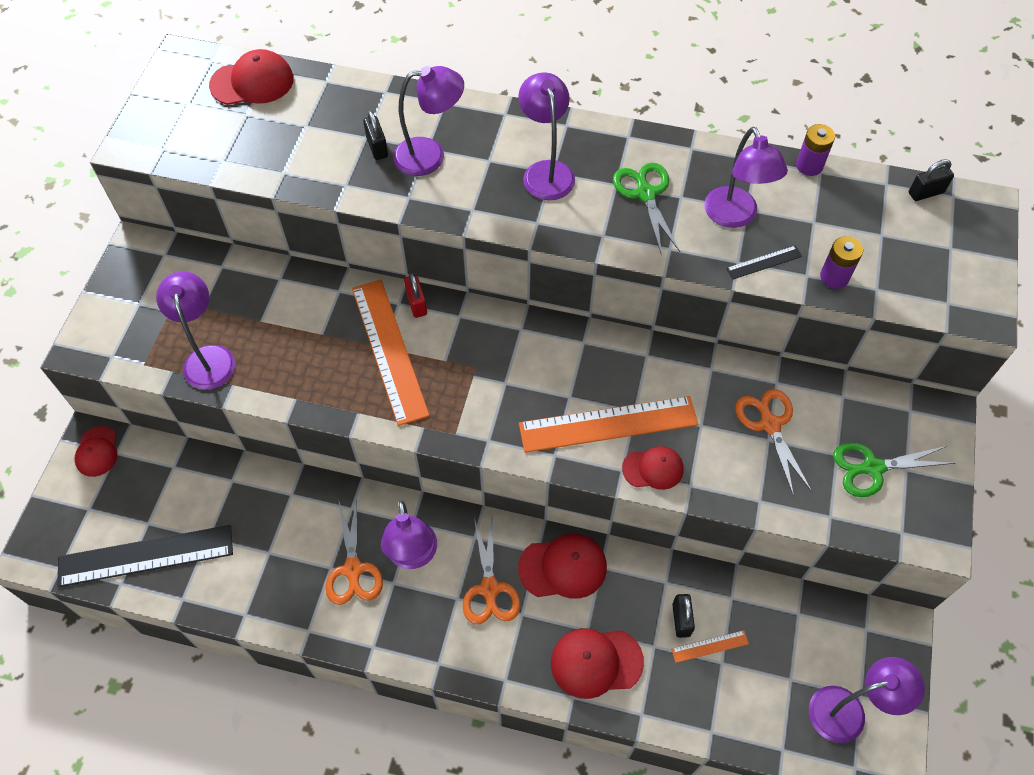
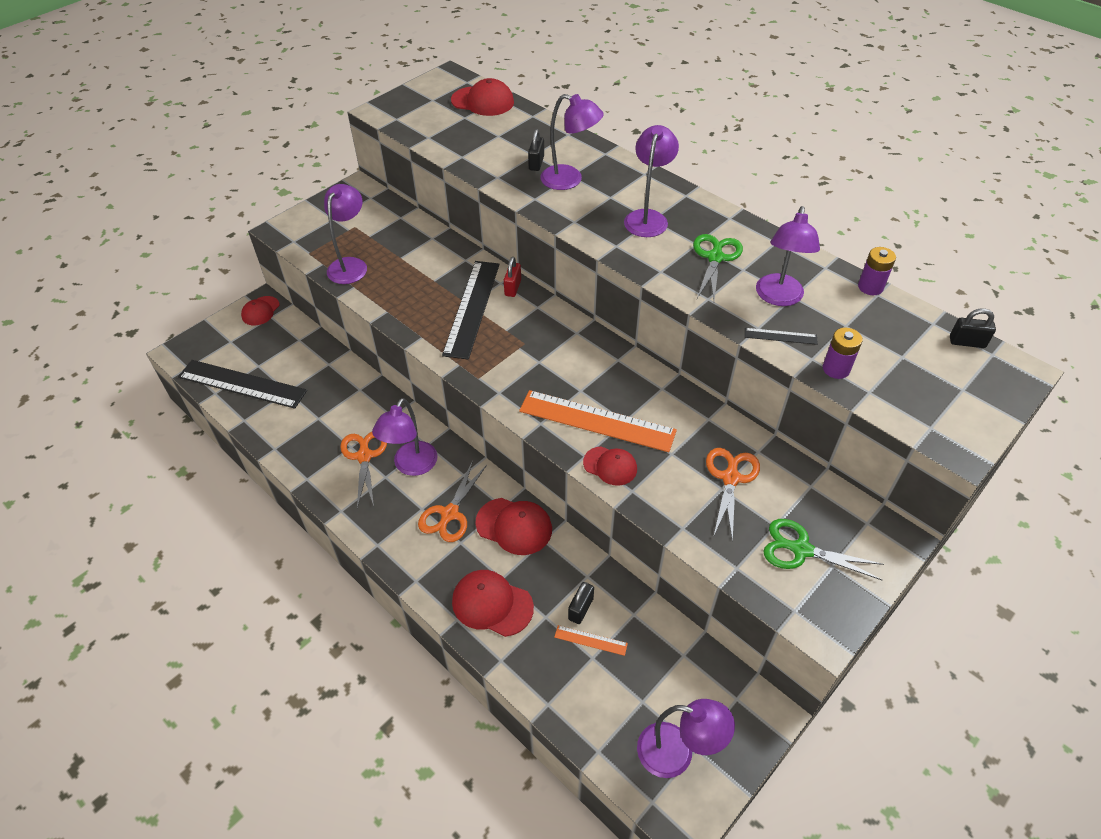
camera: 30 degrees right, 10 degrees down
orange scissors [325,497,383,605] -> orange scissors turned 150 degrees clockwise [340,432,387,509]
orange ruler [352,280,430,426] -> black ruler [442,261,499,360]

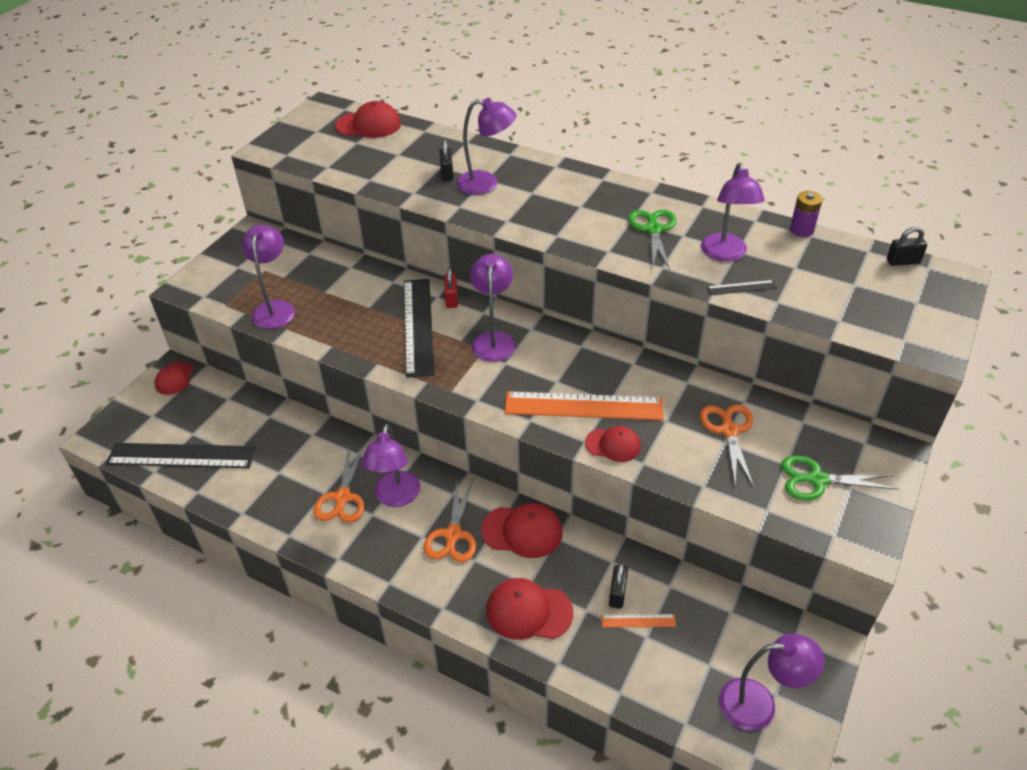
camera: 15 degrees left, 5 degrees down
orange scissors [340,432,387,509] -> orange scissors turned 150 degrees counterclockwise [314,444,365,523]
purple lamp [624,125,679,237] -> purple lamp moved to [470,254,516,362]
purple battery [823,327,863,379] -> none

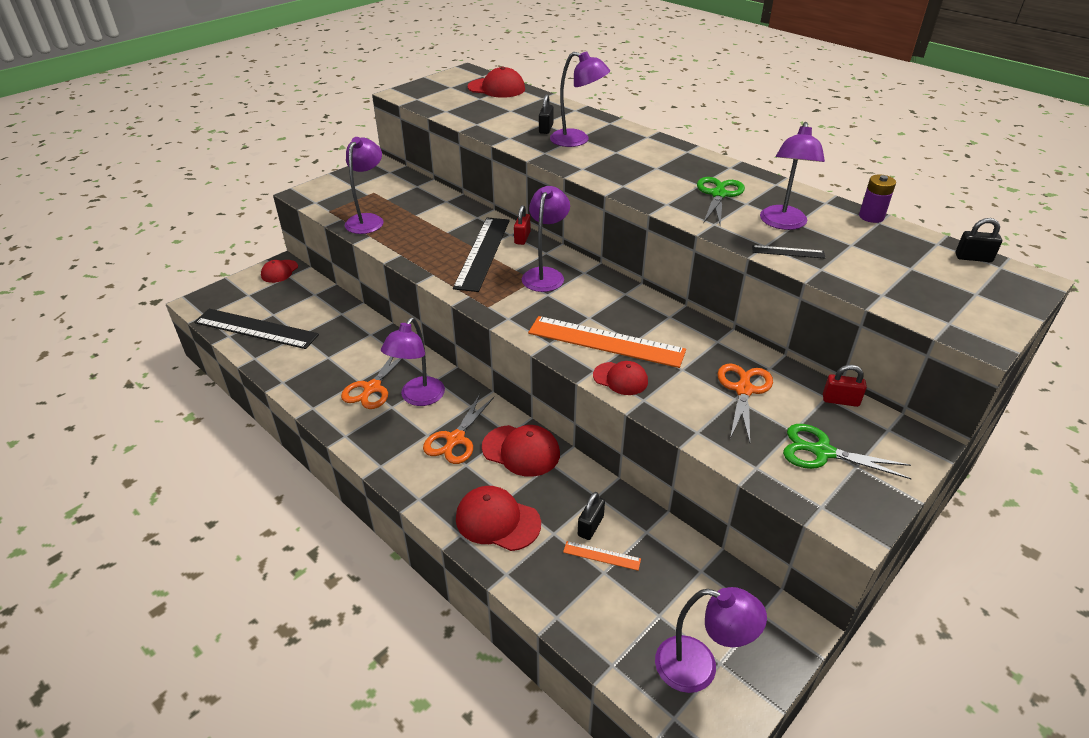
camera: 15 degrees right, 5 degrees down
none -> red padlock [823,365,867,407]

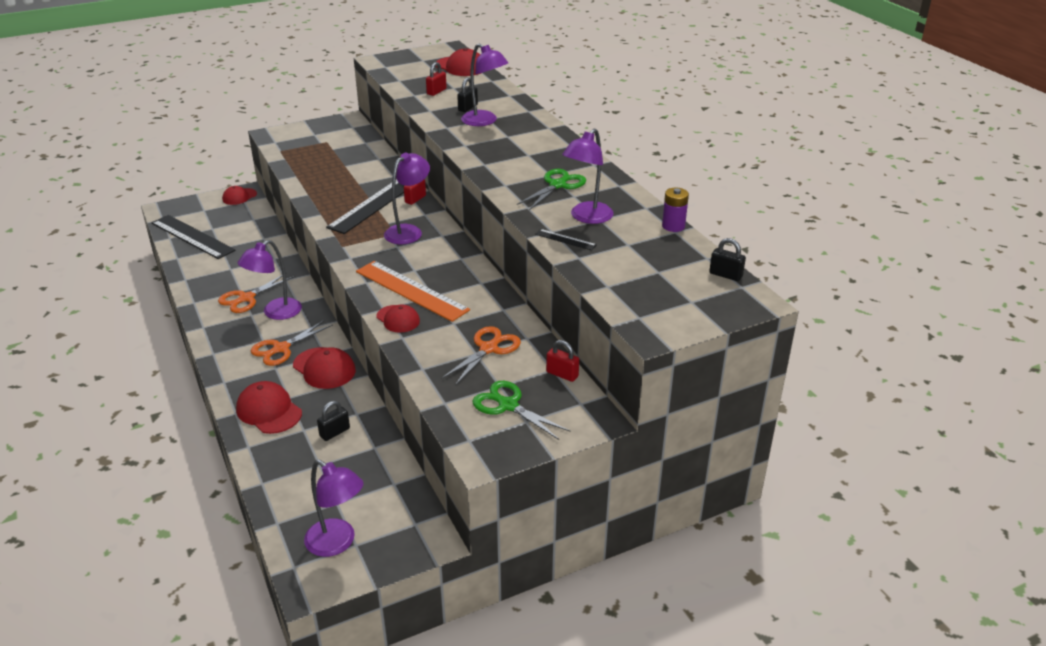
camera: 20 degrees right, 5 degrees down
purple lamp [345,137,383,234] -> none
orange ruler [563,541,641,571] -> none
none -> red padlock [426,62,447,96]

